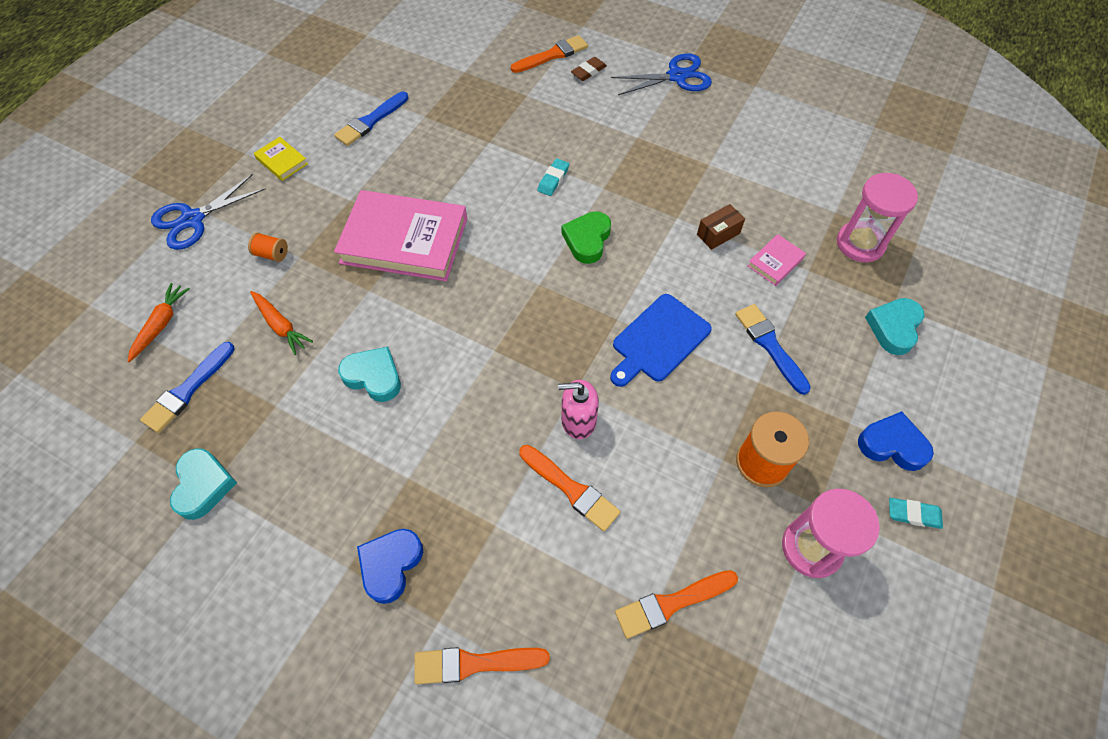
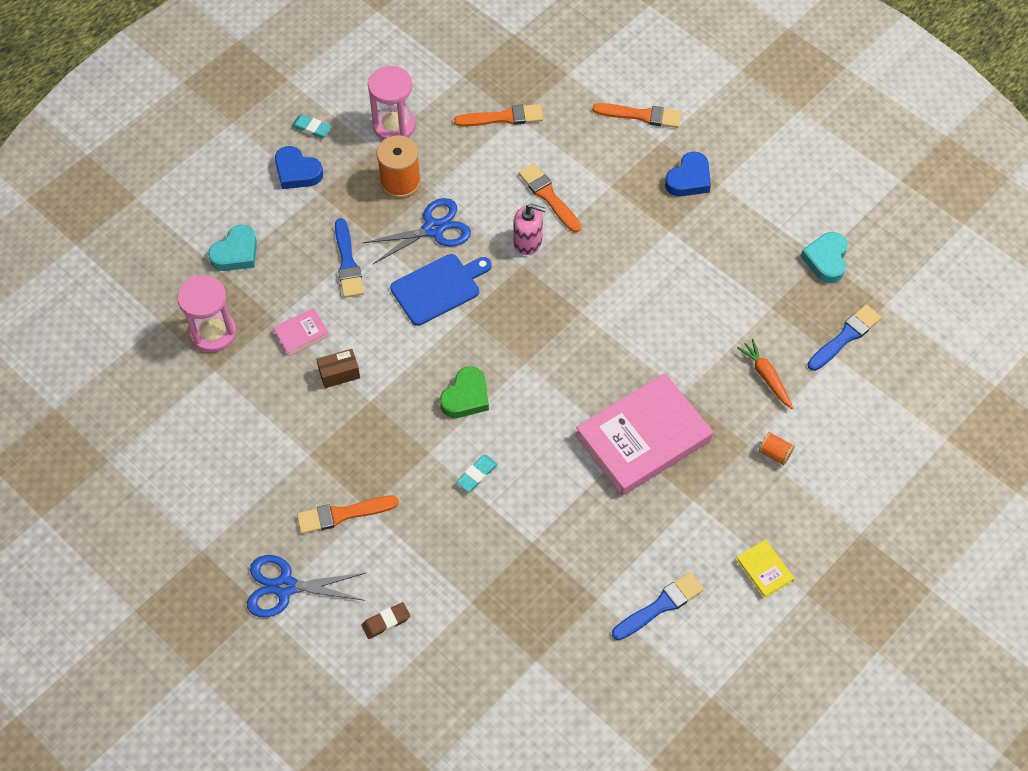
camera: 165 degrees left, 0 degrees up
orange carrot [127,283,190,362] -> none
blue scissors [151,174,266,250] -> blue scissors moved to [362,198,471,264]
pink book [334,190,467,281] -> pink book turned 60 degrees counterclockwise [575,373,713,496]
turquoise heart [338,347,401,402] -> none
orange brush [511,35,588,73] -> orange brush moved to [297,496,399,534]

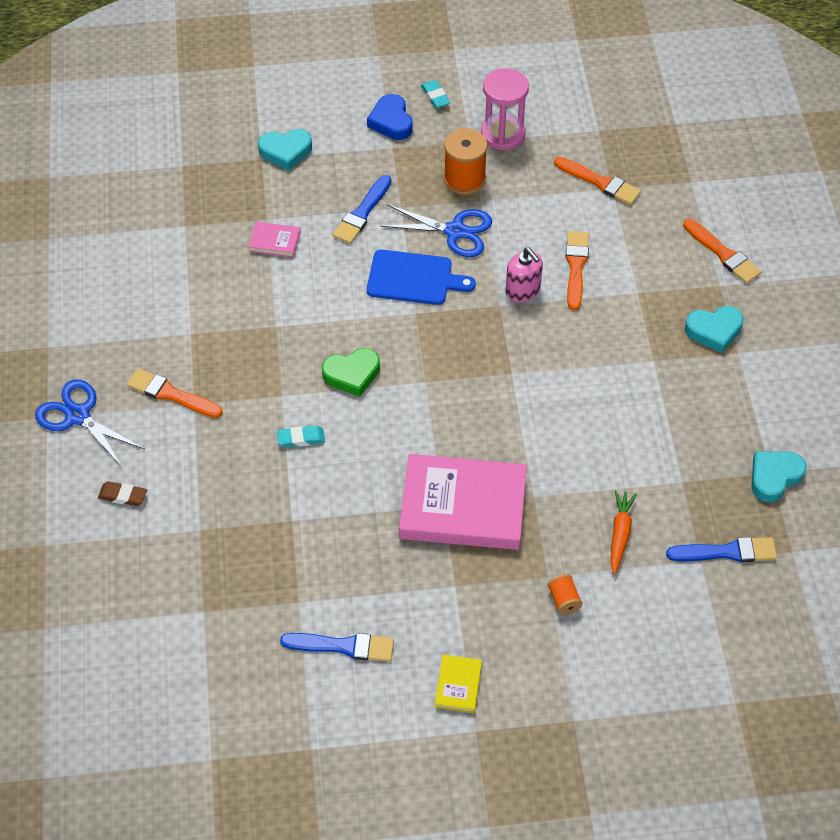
camera: 40 degrees right, 5 degrees down
pink hourglass [177,275,237,353] -> none
brown box [316,349,360,388] -> none
blue heart [665,152,711,196] -> turquoise heart [685,306,744,353]

